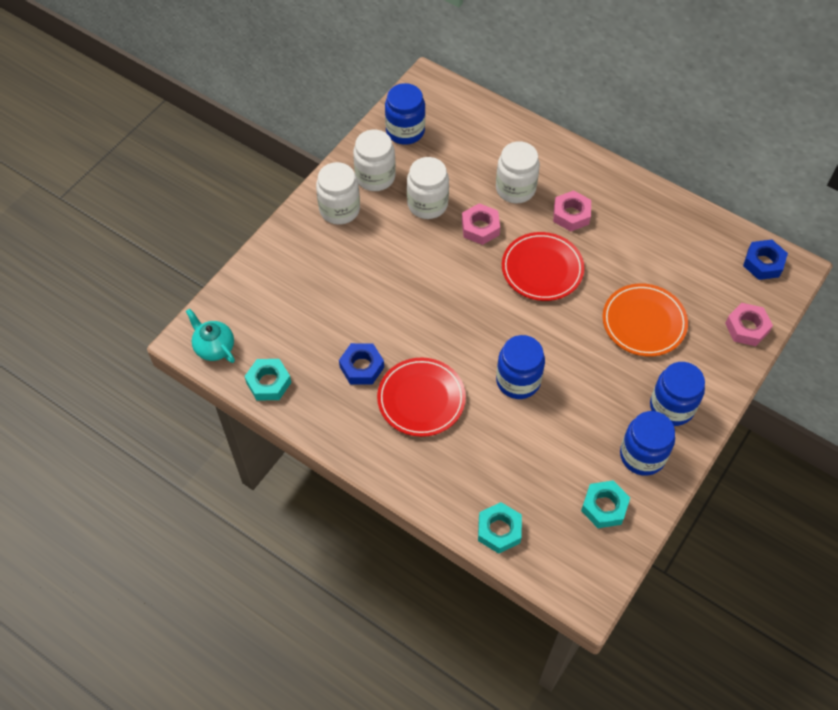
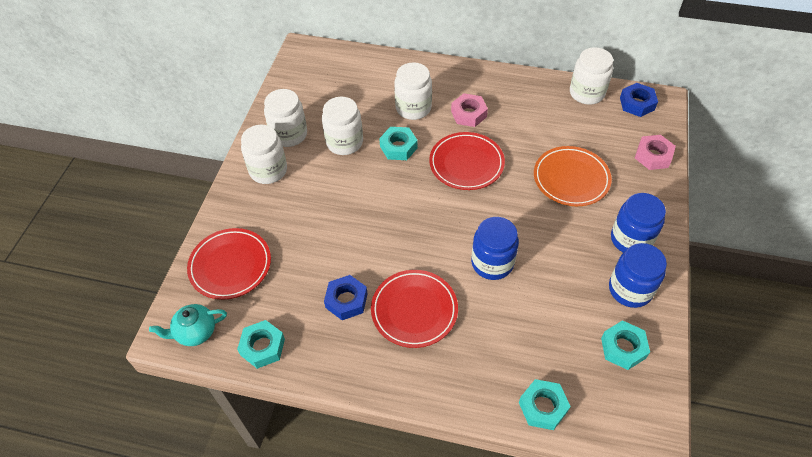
camera: 20 degrees left, 5 degrees down
turquoise teapot [186,309,235,363] -> turquoise teapot turned 45 degrees counterclockwise [149,304,227,346]
blue jar [385,83,425,145] -> none
pink nut [462,203,500,245] -> turquoise nut [379,127,418,160]
none -> red plate [187,228,271,300]
none -> white jar [570,47,613,105]

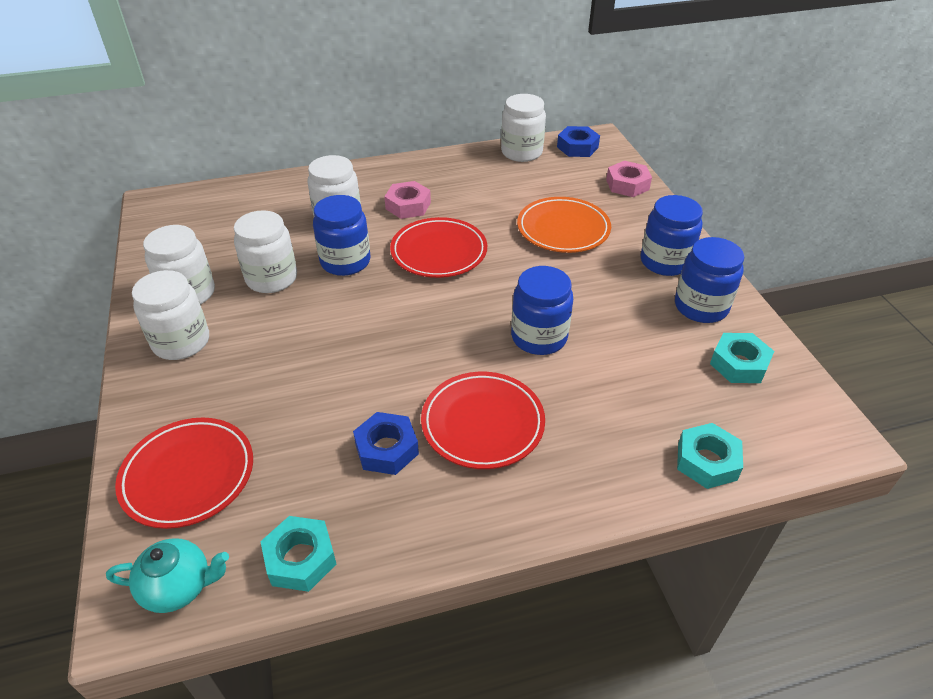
camera: 30 degrees left, 10 degrees down
turquoise teapot [149,304,227,346] -> turquoise teapot turned 135 degrees counterclockwise [106,538,229,613]
turquoise nut [379,127,418,160] -> blue jar [313,195,370,276]

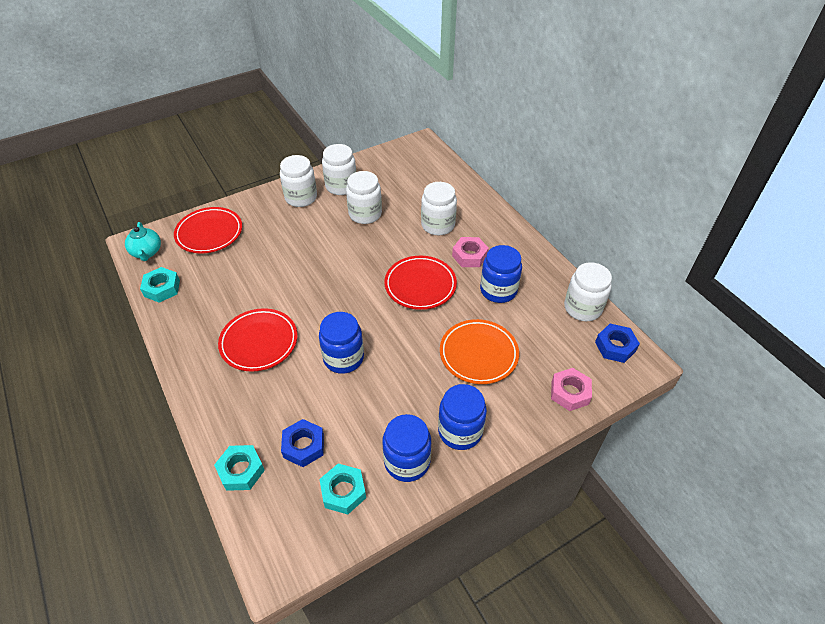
camera: 75 degrees right, 5 degrees up
blue jar [313,195,370,276] -> blue jar moved to [480,245,522,303]
blue nut [353,412,419,475] -> blue nut moved to [281,419,324,467]

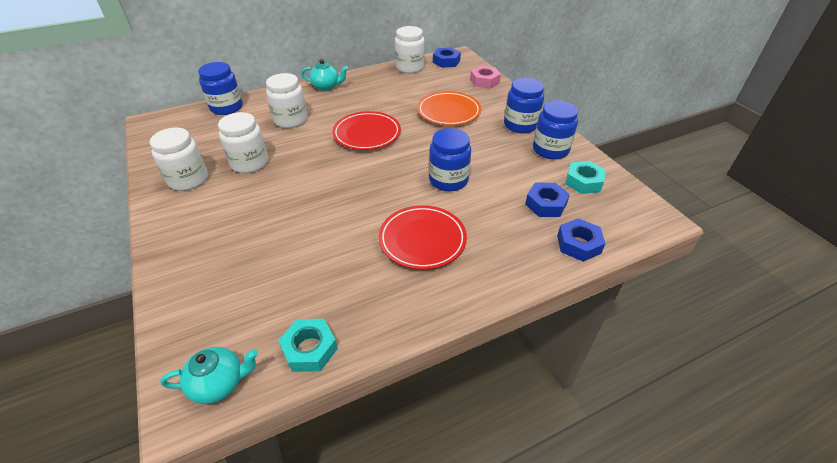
camera: 85 degrees left, 5 degrees down
red plate [174,207,242,253] -> none
turquoise nut [214,445,265,491] -> blue nut [557,218,606,262]
white jar [280,155,317,207] -> none
pink nut [452,237,489,267] -> none
blue jar [480,245,522,303] -> blue jar moved to [198,62,243,115]
none -> turquoise teapot [301,59,348,91]

